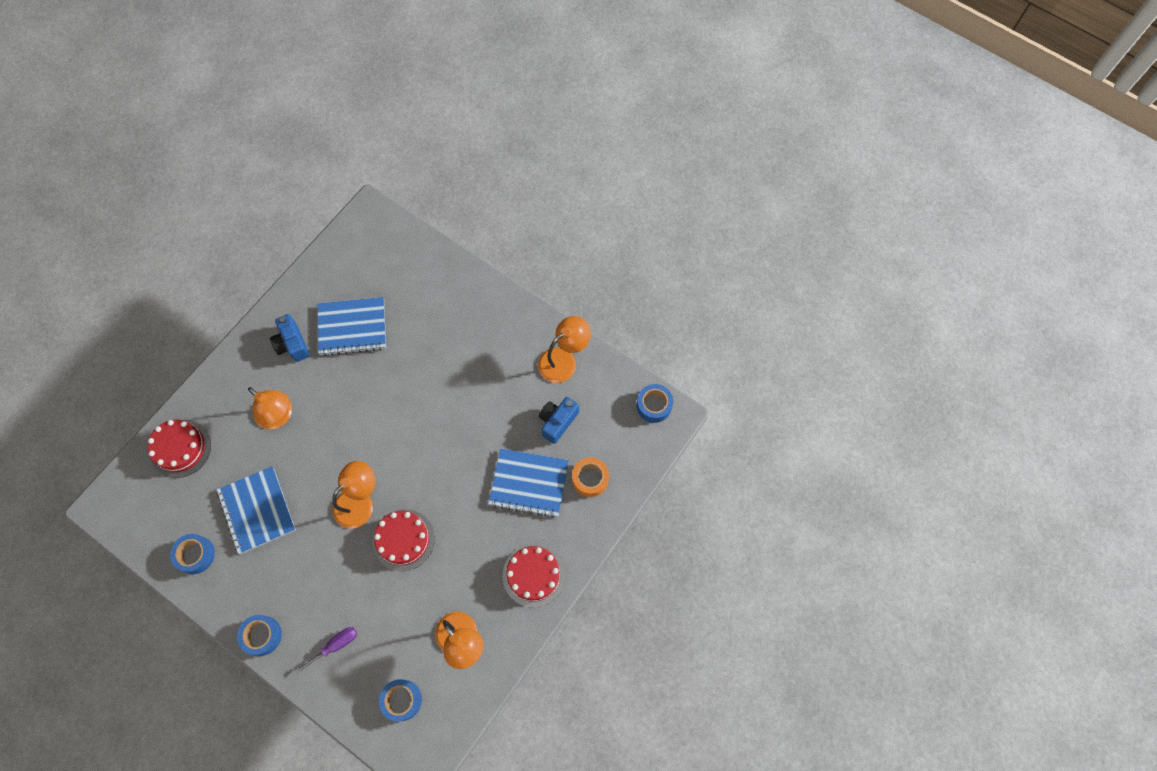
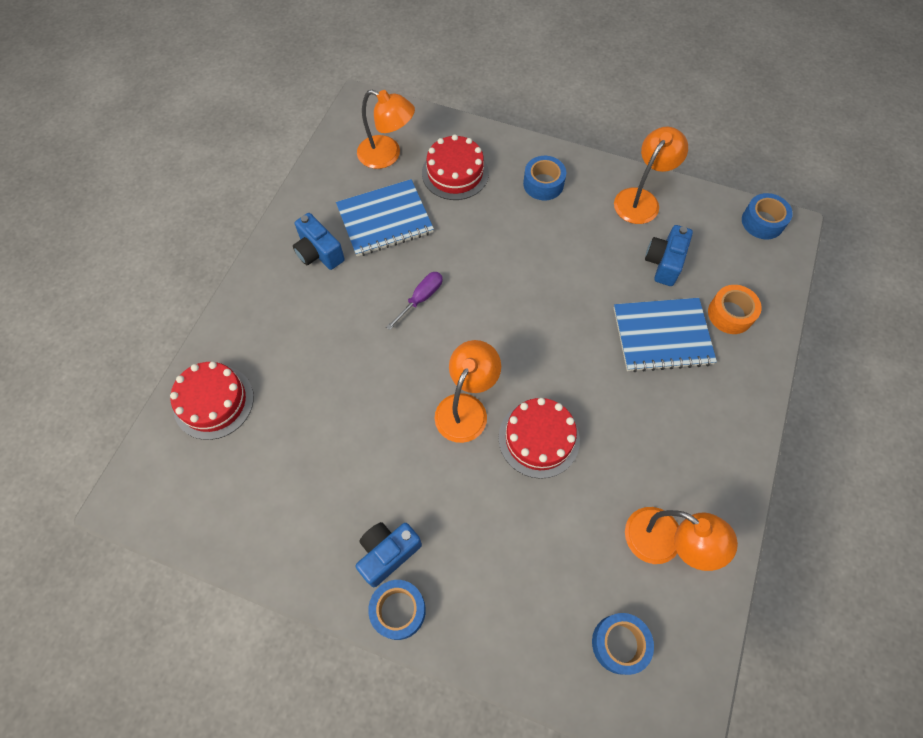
camera: 15 degrees left, 5 degrees down
blue tape [170,534,215,574] -> blue tape moved to [523,156,566,200]
blue notebook [217,466,296,554] -> none
orange lamp [248,387,292,429] -> orange lamp moved to [357,90,415,169]
purple screwdriver [295,627,357,674] -> purple screwdriver moved to [386,272,443,330]
red cake [502,544,565,608] -> red cake moved to [422,135,489,200]
none -> blue camera [356,522,422,587]

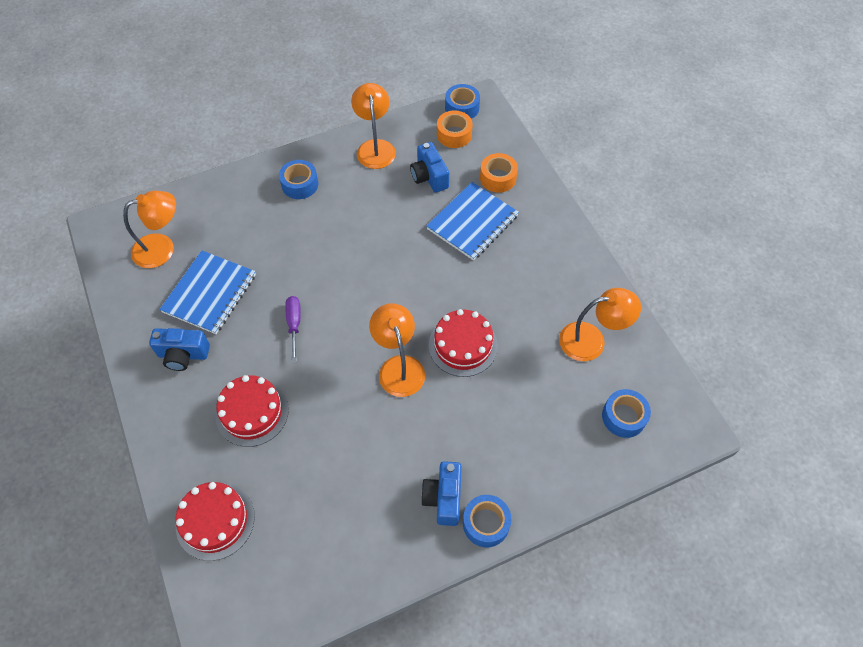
camera: 45 degrees left, 5 degrees down
red cake [422,135,489,200] -> red cake moved to [216,375,289,447]
none -> orange tape [437,110,473,148]

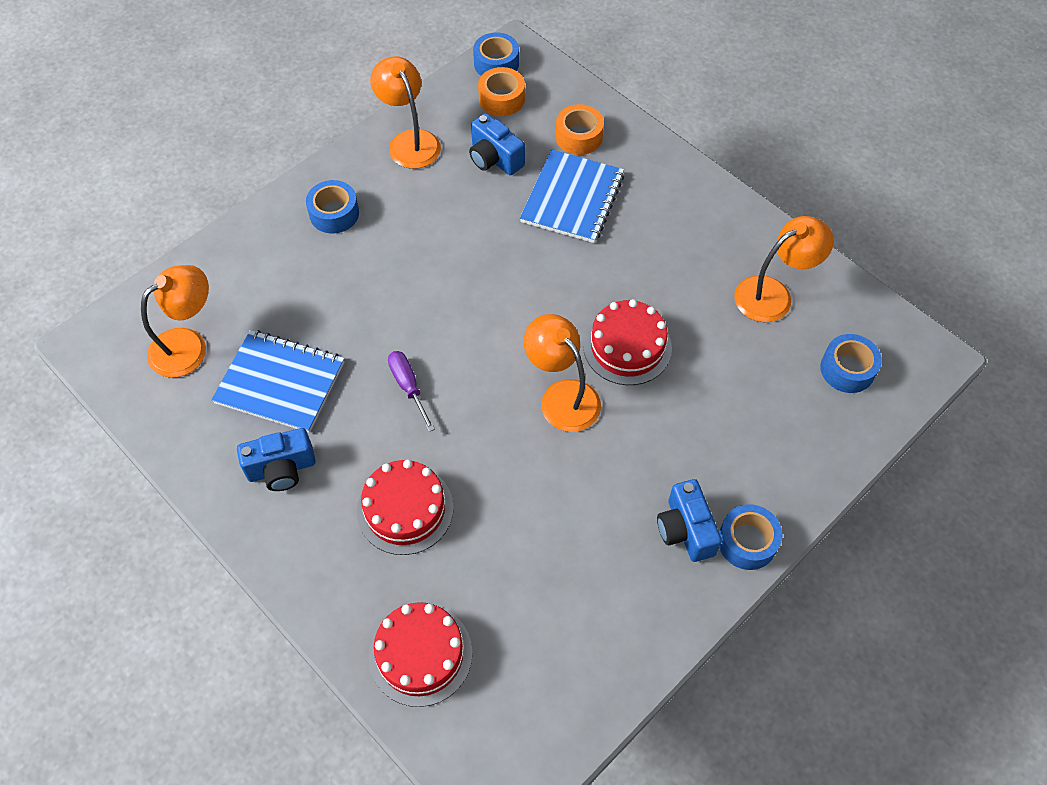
camera: 20 degrees left, 0 degrees up
blue notebook [159,250,256,334] -> blue notebook turned 75 degrees counterclockwise [211,330,344,433]

